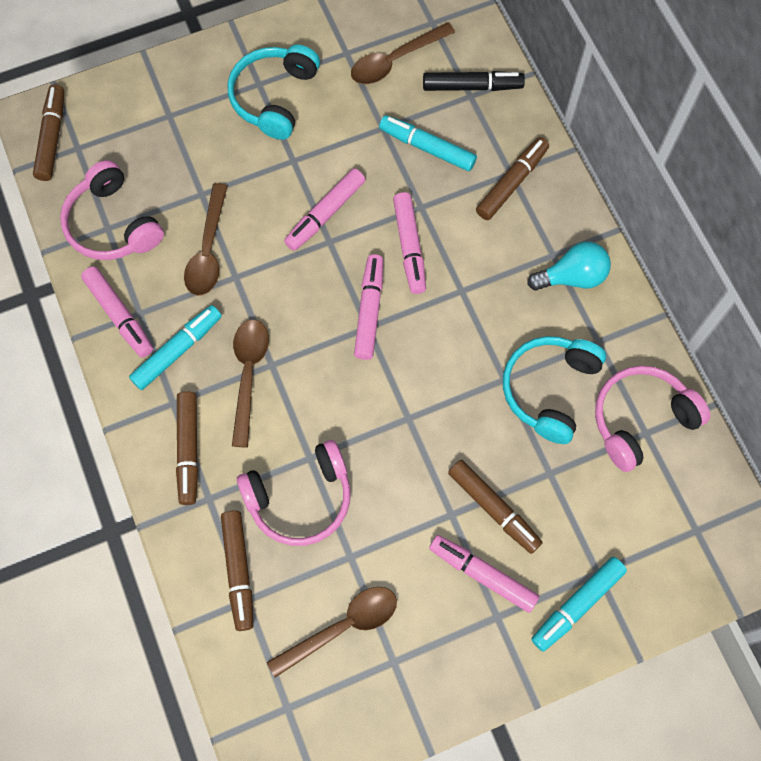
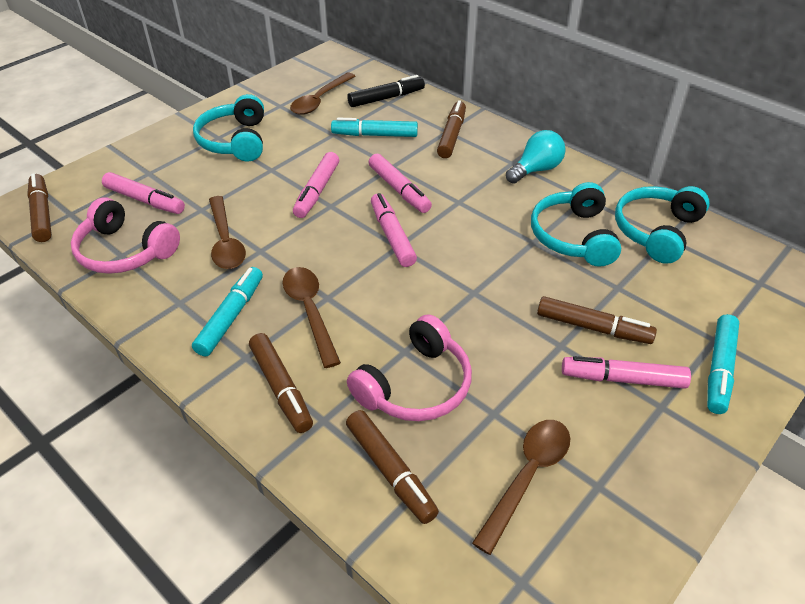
camera: 25 degrees left, 25 degrees down
pink marker [81,266,153,357] -> pink marker moved to [102,172,185,214]
pink headphones [595,366,710,472] -> turquoise headphones [615,186,710,264]

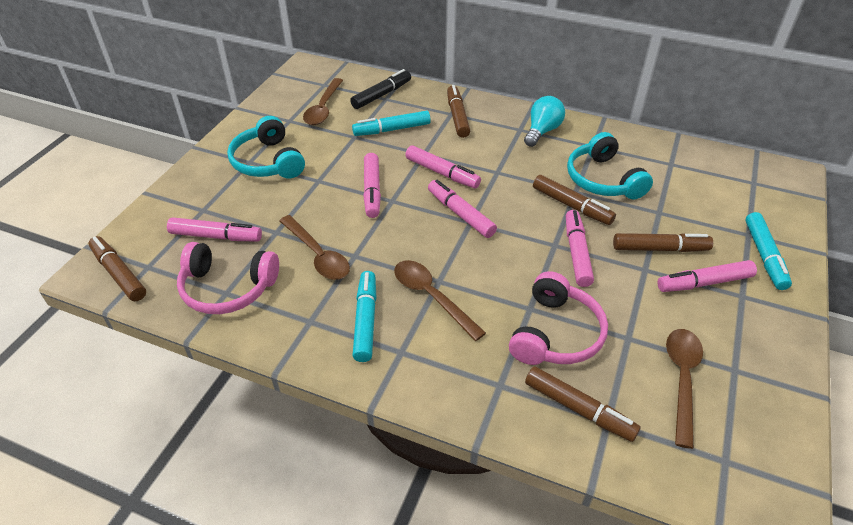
camera: 20 degrees left, 0 degrees up
brown marker [249,333,313,433] -> brown marker moved to [533,175,616,225]
turquoise headphones [615,186,710,264] -> none
none -> pink marker [566,210,594,287]

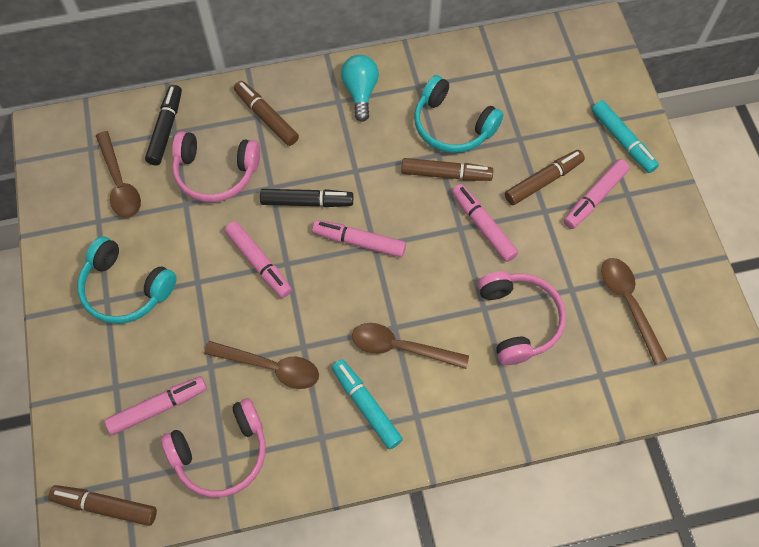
camera: 35 degrees left, 20 degrees up
turquoise marker [352,111,431,136] -> pink headphones [172,131,260,202]
pink marker [405,145,481,188] -> black marker [260,189,353,207]
brown marker [525,366,641,442] -> none

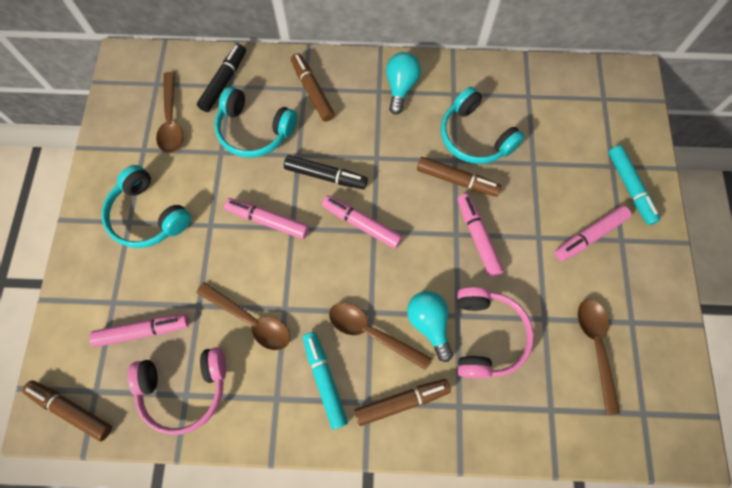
camera: 15 degrees right, 5 degrees up
pink headphones [172,131,260,202] -> turquoise headphones [214,87,298,158]
pink marker [225,221,292,298] -> pink marker turned 135 degrees clockwise [224,198,309,239]
brown marker [505,150,585,205] -> brown marker moved to [354,379,451,426]
none -> turquoise light bulb [407,291,453,362]

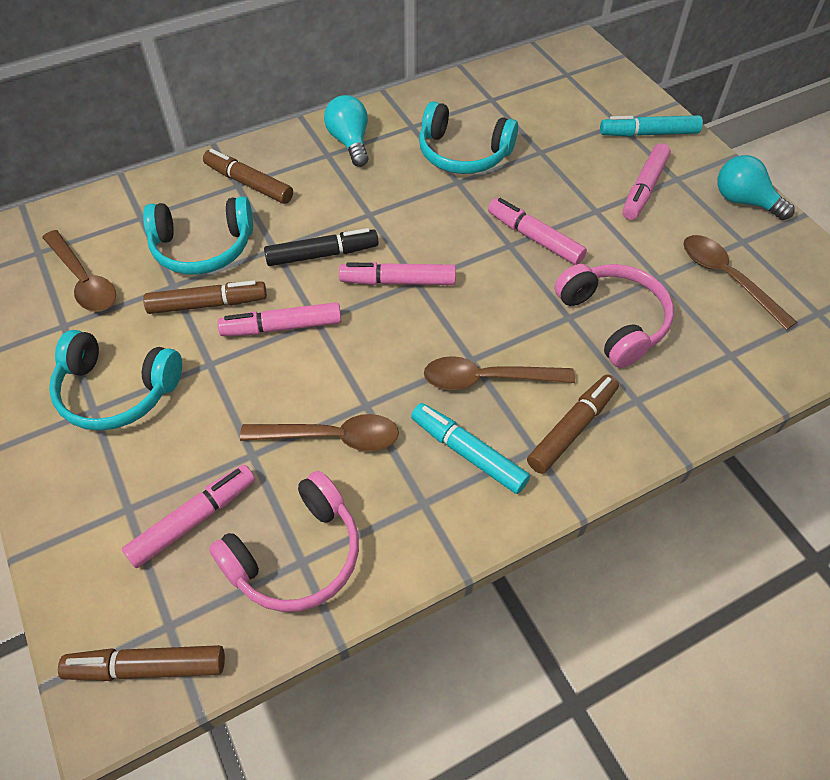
camera: 30 degrees left, 15 degrees down
black marker [197,44,246,112] -> none
turquoise light bulb [407,291,453,362] -> turquoise light bulb moved to [717,155,795,220]
brown marker [417,157,502,197] -> brown marker moved to [143,280,267,314]
turquoise marker [608,145,660,225] -> turquoise marker turned 135 degrees clockwise [600,115,703,137]

